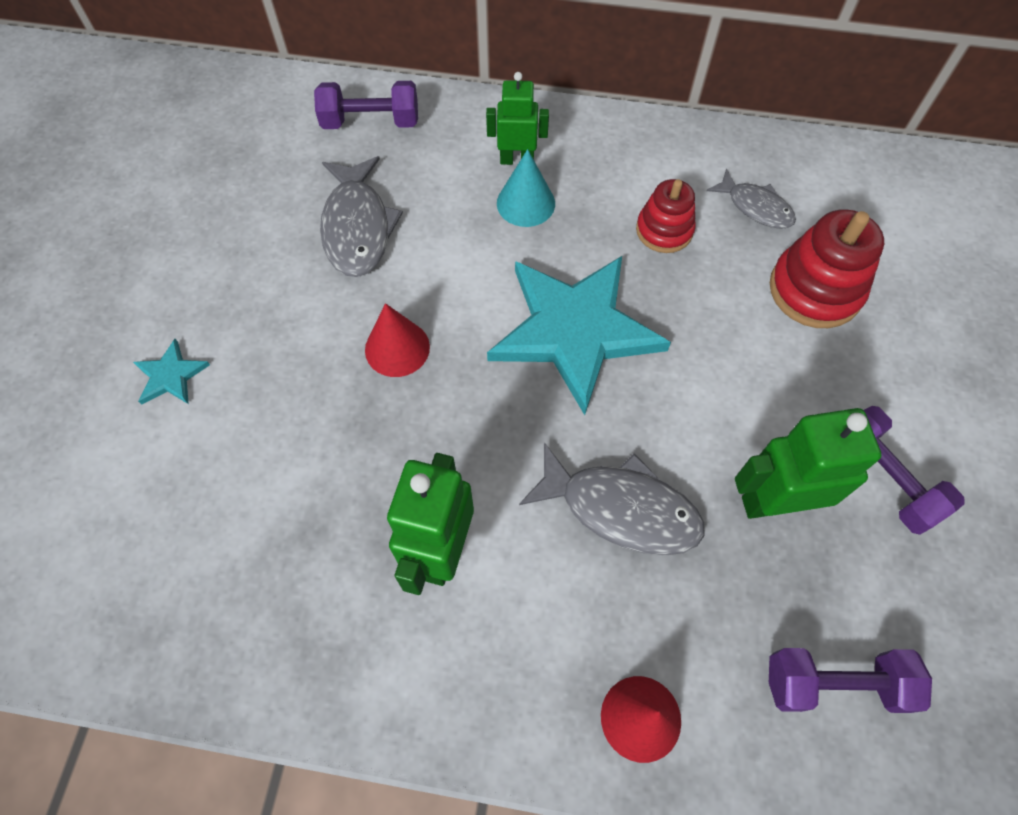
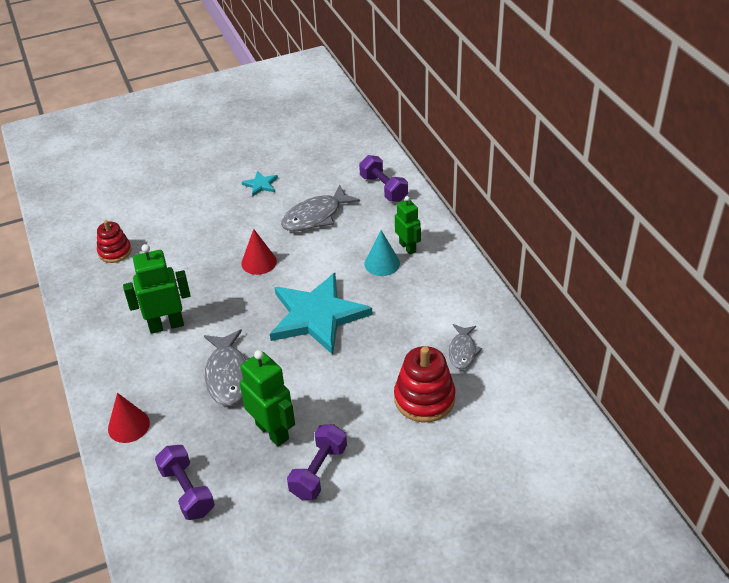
camera: 60 degrees right, 20 degrees down
turquoise star [133,339,210,405] -> turquoise star moved to [242,171,278,196]
red stacking toy [636,179,696,253] -> red stacking toy moved to [97,220,132,263]

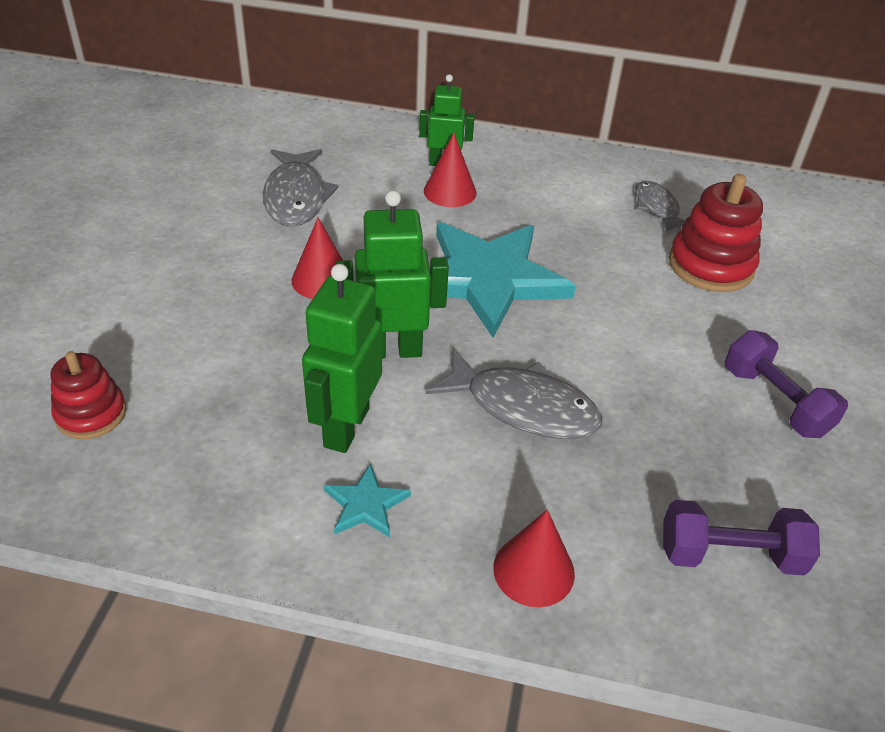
camera: 60 degrees left, 0 degrees up
green robot [240,350,295,446] -> green robot moved to [335,190,449,359]
turquoise star [242,171,278,196] -> turquoise star moved to [324,464,411,537]
purple dumbbell [359,155,408,202] -> none
turquoise cone [364,230,400,276] -> red cone [424,132,477,207]
grey fish [449,324,482,369] -> grey fish turned 150 degrees counterclockwise [636,181,685,232]

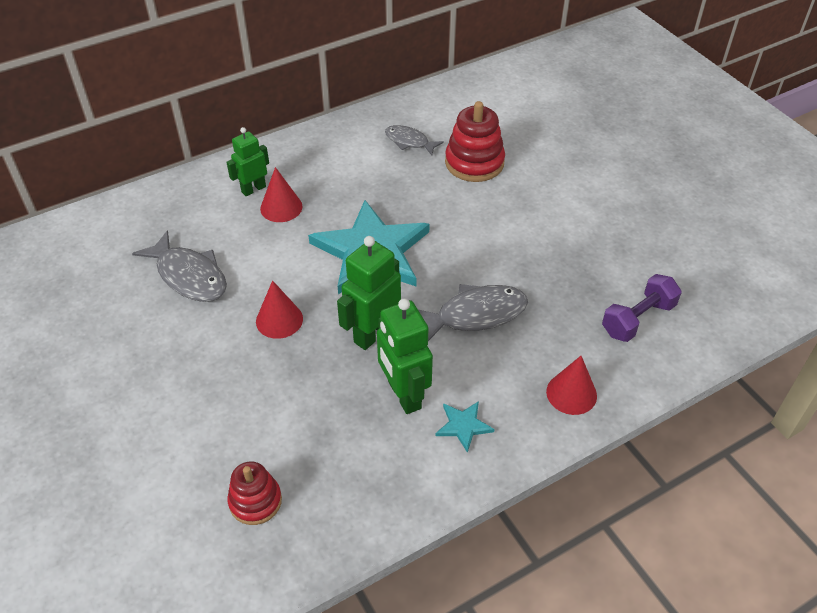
camera: 40 degrees left, 5 degrees up
purple dumbbell [725,330,848,438] -> none

